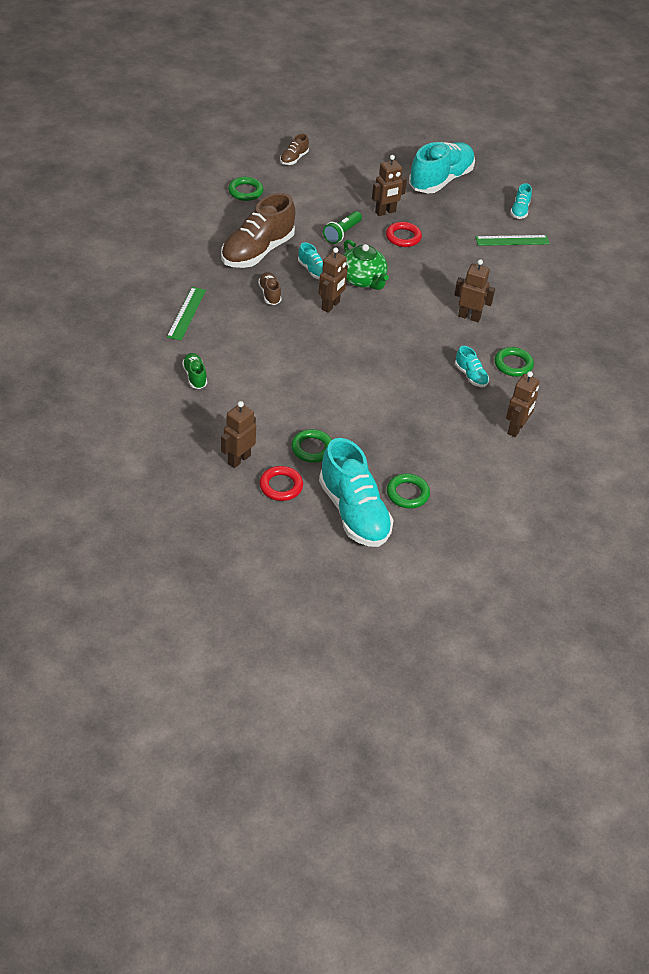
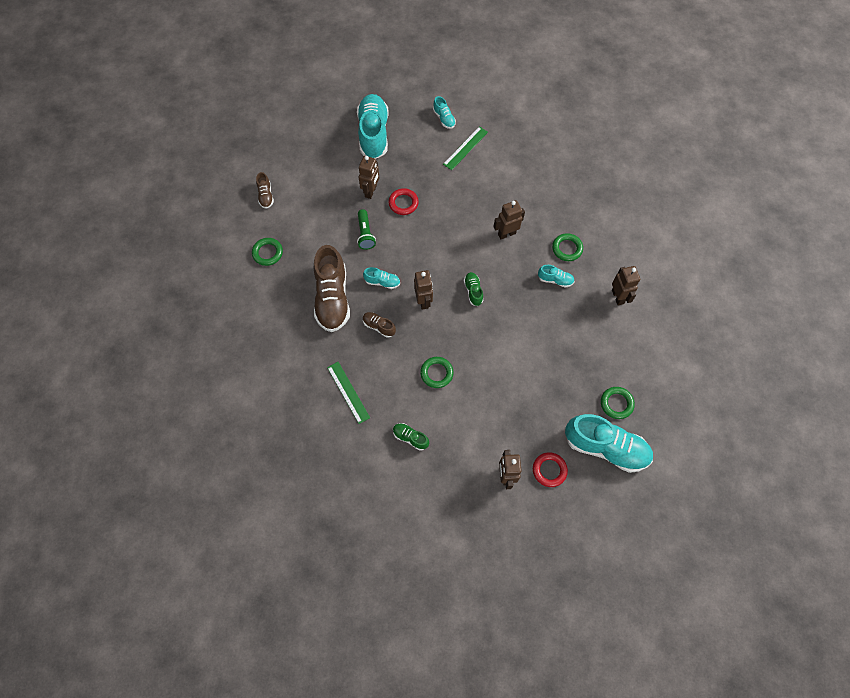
camera: 40 degrees left, 20 degrees up
green ring [291,429,332,463] -> green ring moved to [420,357,454,388]
green teapot [343,239,389,290] -> none
none -> green shoe [464,272,483,306]

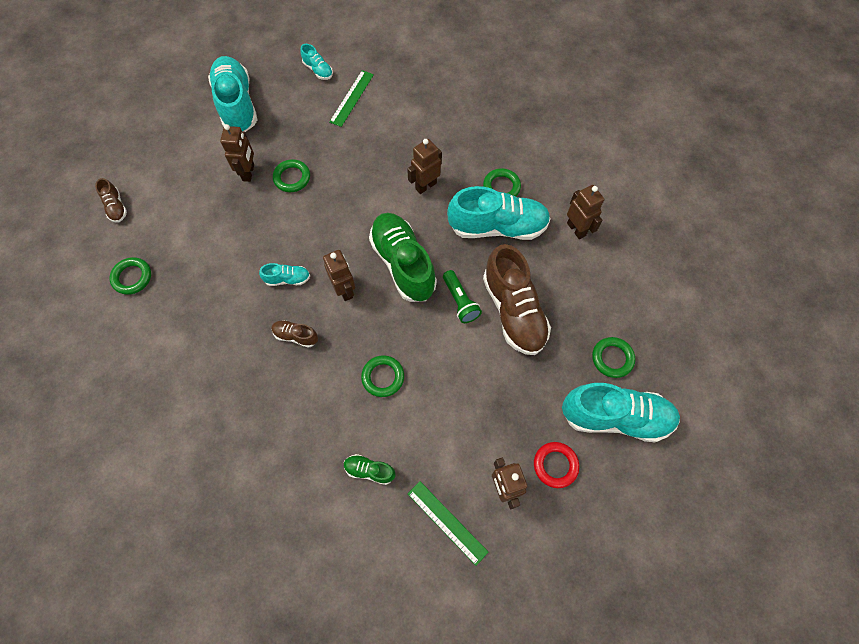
camera: 15 degrees left, 0 degrees up
brown shoe [314,245,350,332] -> brown shoe moved to [483,244,551,355]
green ruler [327,362,370,424] -> green ruler moved to [408,481,488,566]
green flashlight [357,209,376,250] -> green flashlight moved to [443,270,482,323]
red ring [389,188,419,215] -> green ring [273,159,310,192]
green shoe [464,272,483,306] -> green shoe [369,213,437,302], size x2.20
turquoise shoe [538,265,574,288] -> turquoise shoe [447,186,551,240], size x2.20

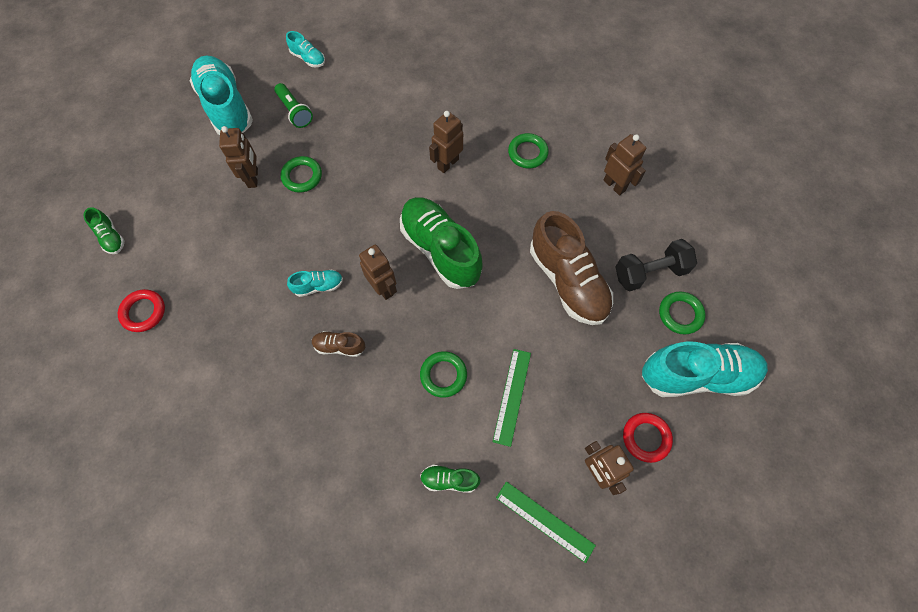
camera: 10 degrees left, 0 degrees up
brown shoe [95,178,127,223] -> green shoe [84,207,125,254]
green ring [109,257,151,295] -> red ring [118,289,165,332]
green ruler [329,70,374,127] -> green ruler moved to [493,349,531,447]
green flashlight [443,270,482,323] -> green flashlight moved to [274,83,313,128]
turquoise shoe [447,186,551,240] -> none
none -> black dumbbell [615,239,697,292]

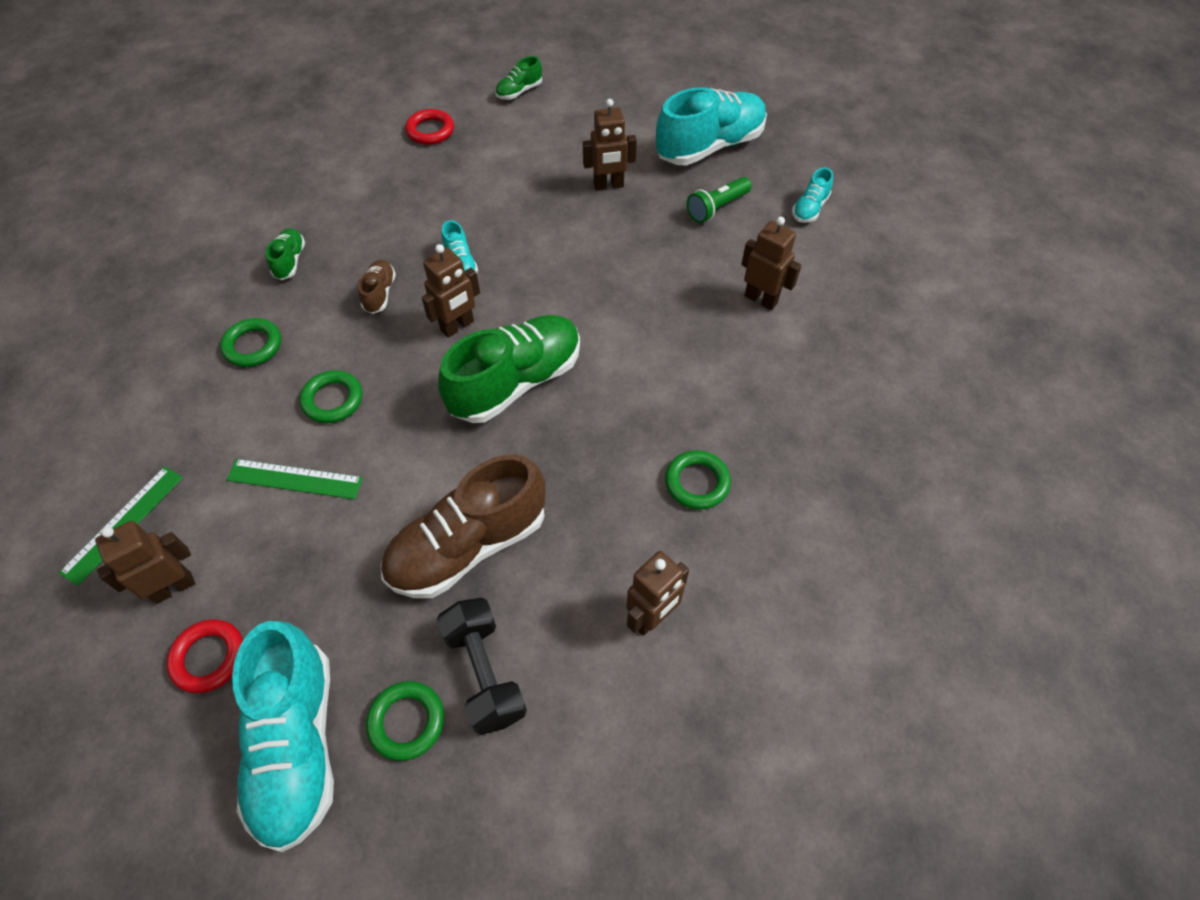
camera: 85 degrees right, 10 degrees down
green ring [281,156,322,193] -> green ring moved to [220,318,281,367]
green shoe [420,465,480,493] -> green shoe moved to [266,228,305,280]
brown robot [429,111,463,173] -> brown robot moved to [741,217,801,310]

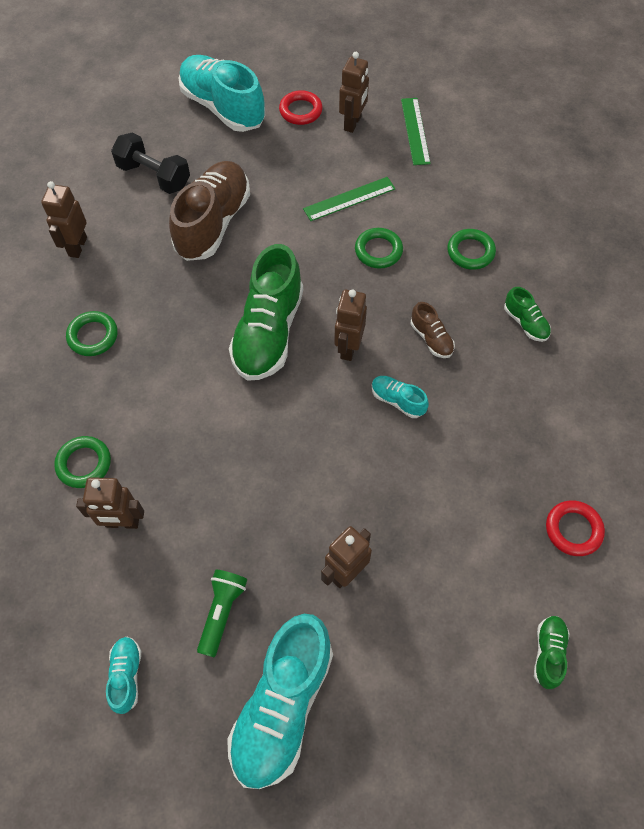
camera: 145 degrees right, 5 degrees up
green ring [366,681,444,761] -> green ring moved to [54,436,111,488]

